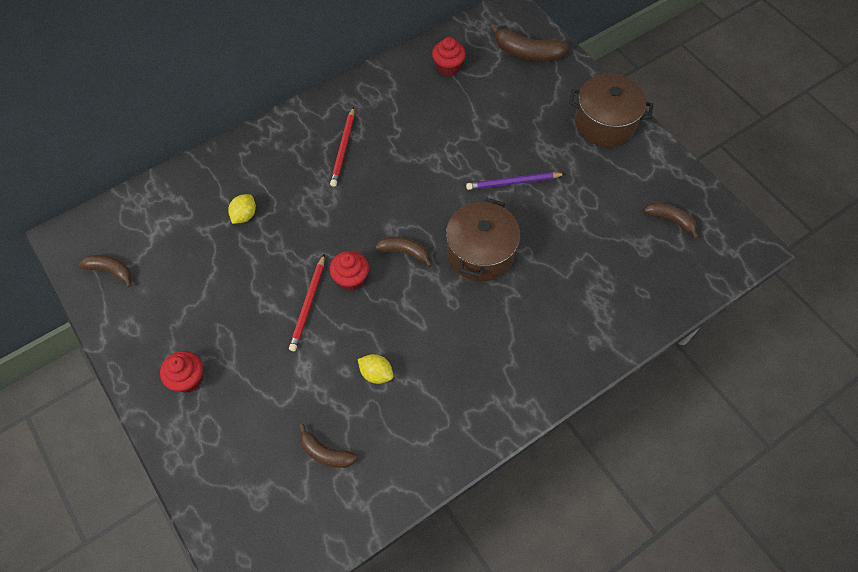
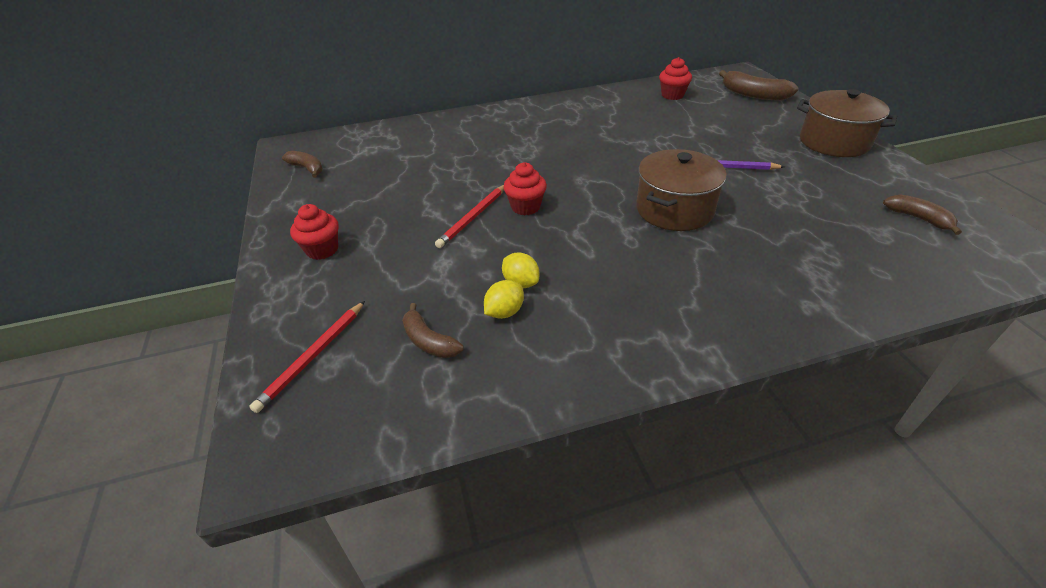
camera: 20 degrees right, 20 degrees down
yellow lemon [228,194,256,224] -> yellow lemon moved to [484,280,524,319]
red pencil [330,107,354,187] -> red pencil moved to [249,301,365,413]
brown banana [375,237,432,267] -> none

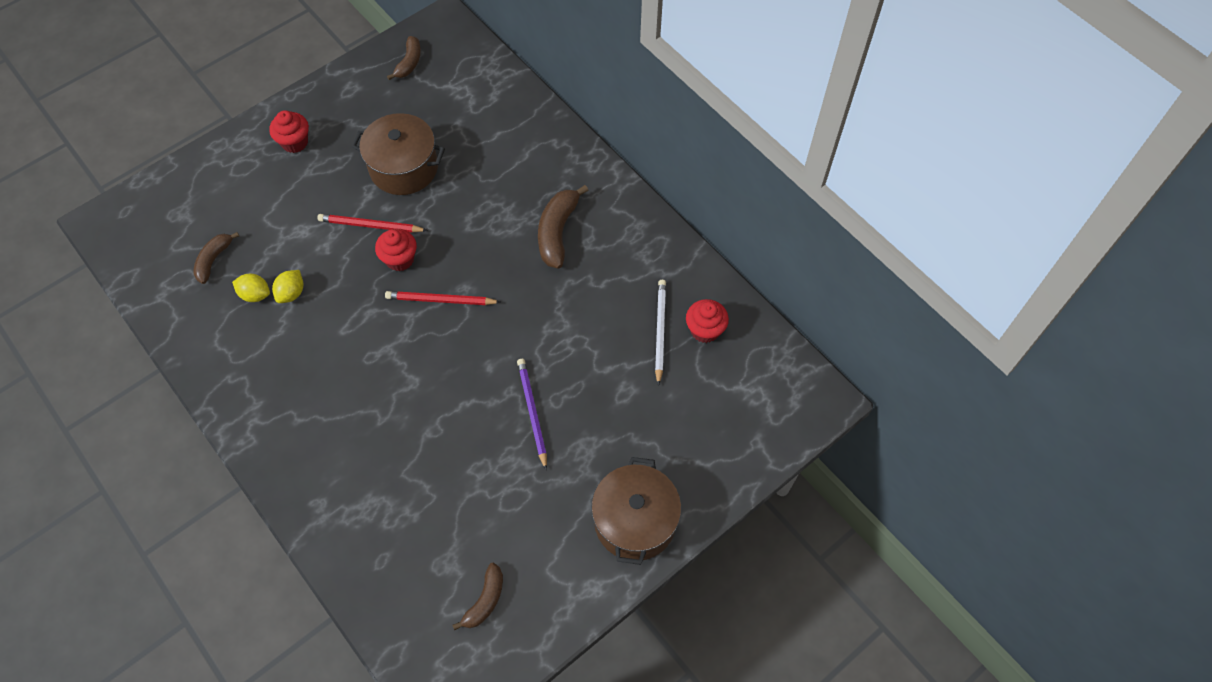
camera: 65 degrees right, 20 degrees up
red pencil [249,301,365,413] -> red pencil moved to [385,291,500,305]
brown pot [636,149,727,231] -> brown pot moved to [352,113,445,195]
brown banana [719,70,799,100] -> brown banana moved to [538,185,589,268]
none -> white pencil [655,280,666,386]

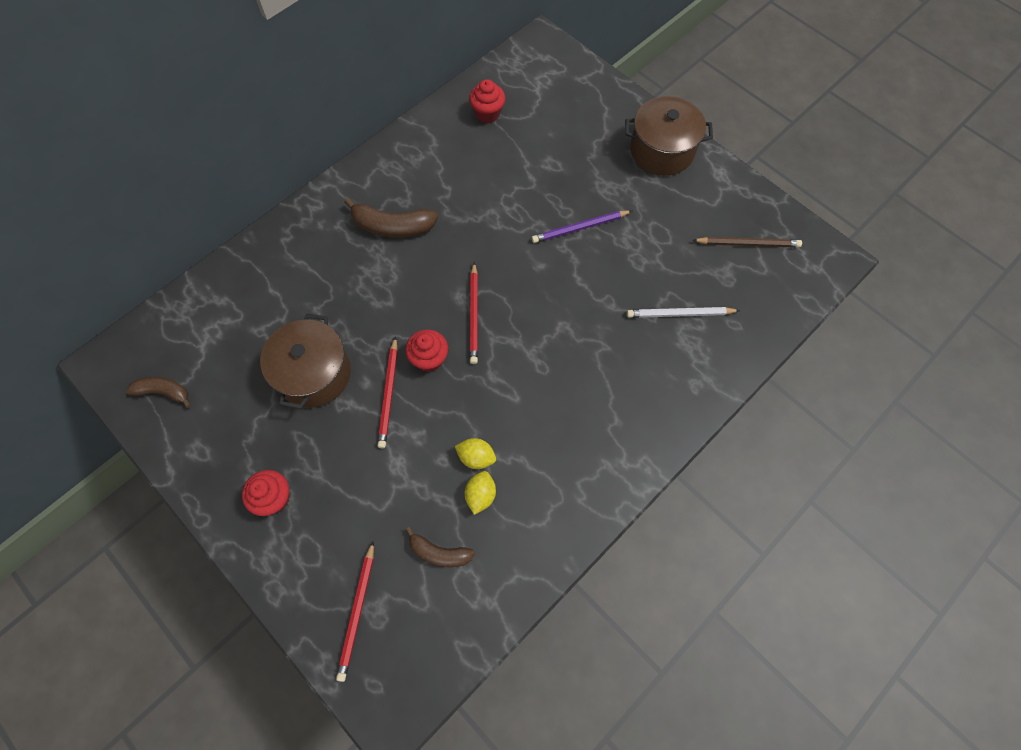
camera: 95 degrees left, 5 degrees up
brown banana [452,563,503,630] -> brown pencil [692,237,802,248]
white pencil [655,280,666,386] -> white pencil moved to [627,307,740,318]
none -> red pencil [336,542,374,682]

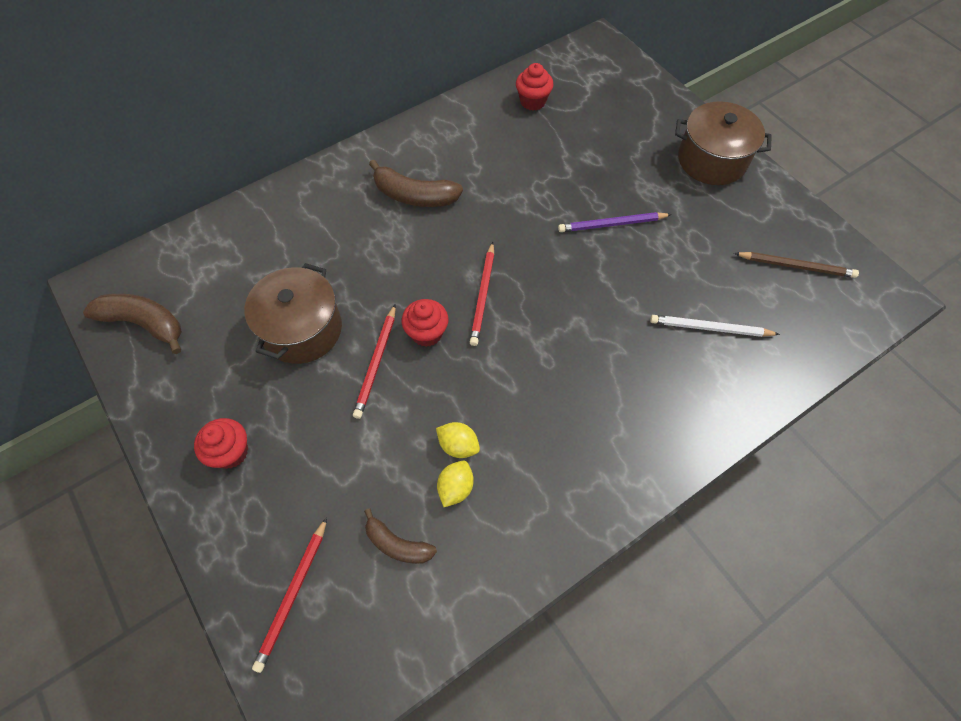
camera: 10 degrees right, 5 degrees down
brown banana [126,377,191,408] -> brown banana [83,294,182,354], size x1.57

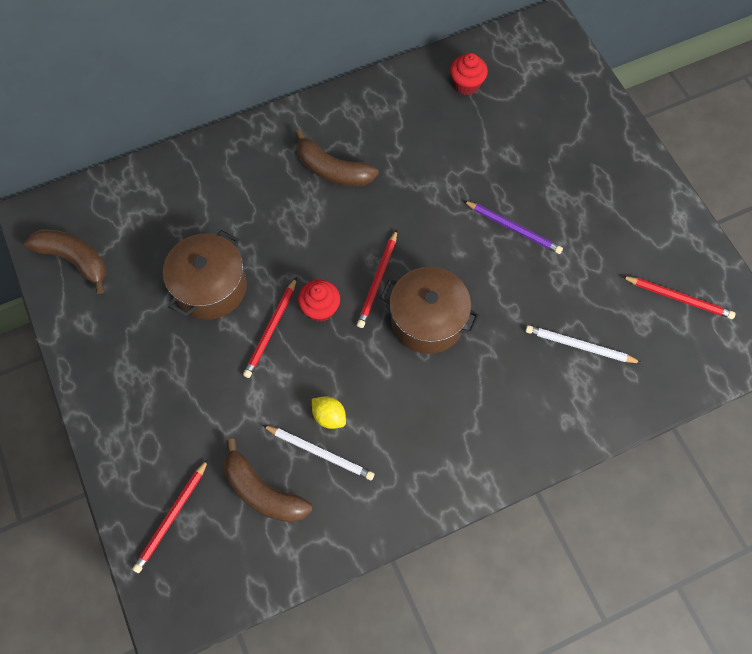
camera: 10 degrees right, 5 degrees up
red cupcake [194,418,248,469] -> none
brown banana [364,508,437,564] -> brown banana [224,439,312,523], size x1.57
yellow lemon [437,461,474,507] -> white pencil [262,425,374,480]
purple pencil [558,212,672,232] -> purple pencil turned 150 degrees counterclockwise [464,201,563,254]
brown pot [675,101,772,185] -> brown pot moved to [380,267,480,354]
brown pencil [734,252,859,278] -> red pencil [622,276,736,319]

